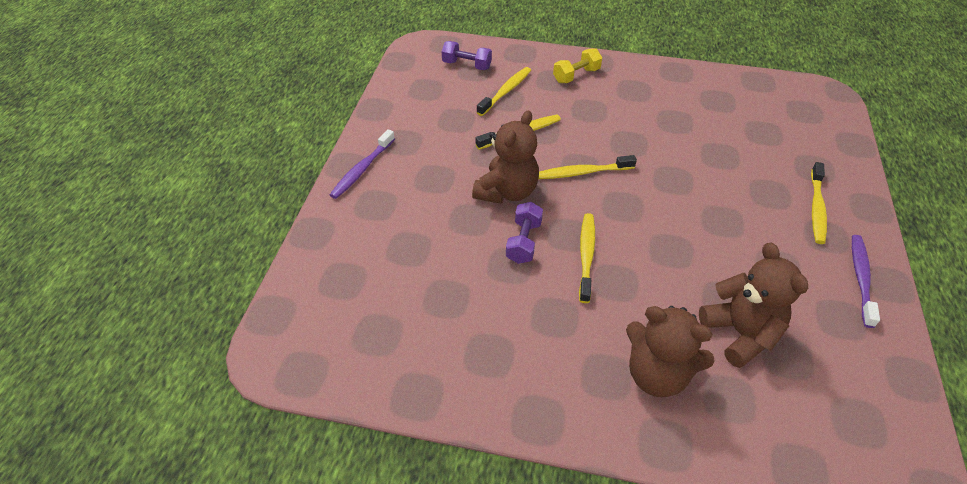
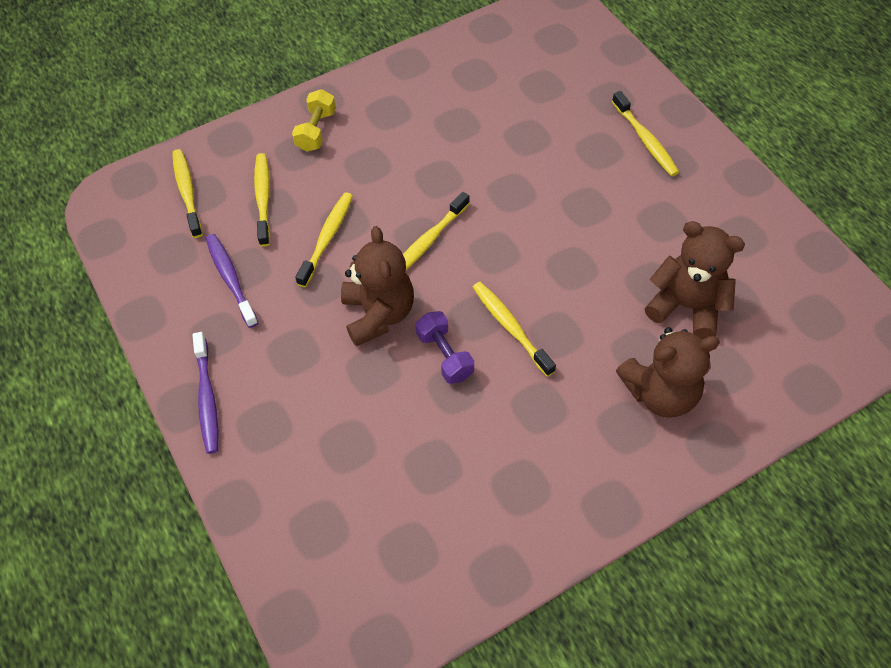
camera: 40 degrees left, 10 degrees up
purple dumbbell [441,41,492,70] -> yellow toothbrush [172,149,203,238]
purple toothbrush [852,235,880,328] -> purple toothbrush moved to [205,234,258,328]

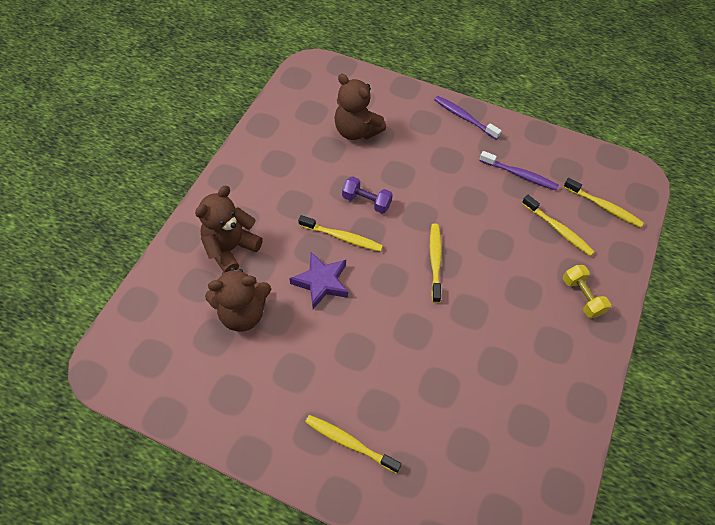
camera: 140 degrees right, 0 degrees up
yellow toothbrush [295,192,353,287] -> none
brown teddy bear [341,226,414,346] -> brown teddy bear moved to [335,74,386,140]
none -> purple star [289,252,348,309]

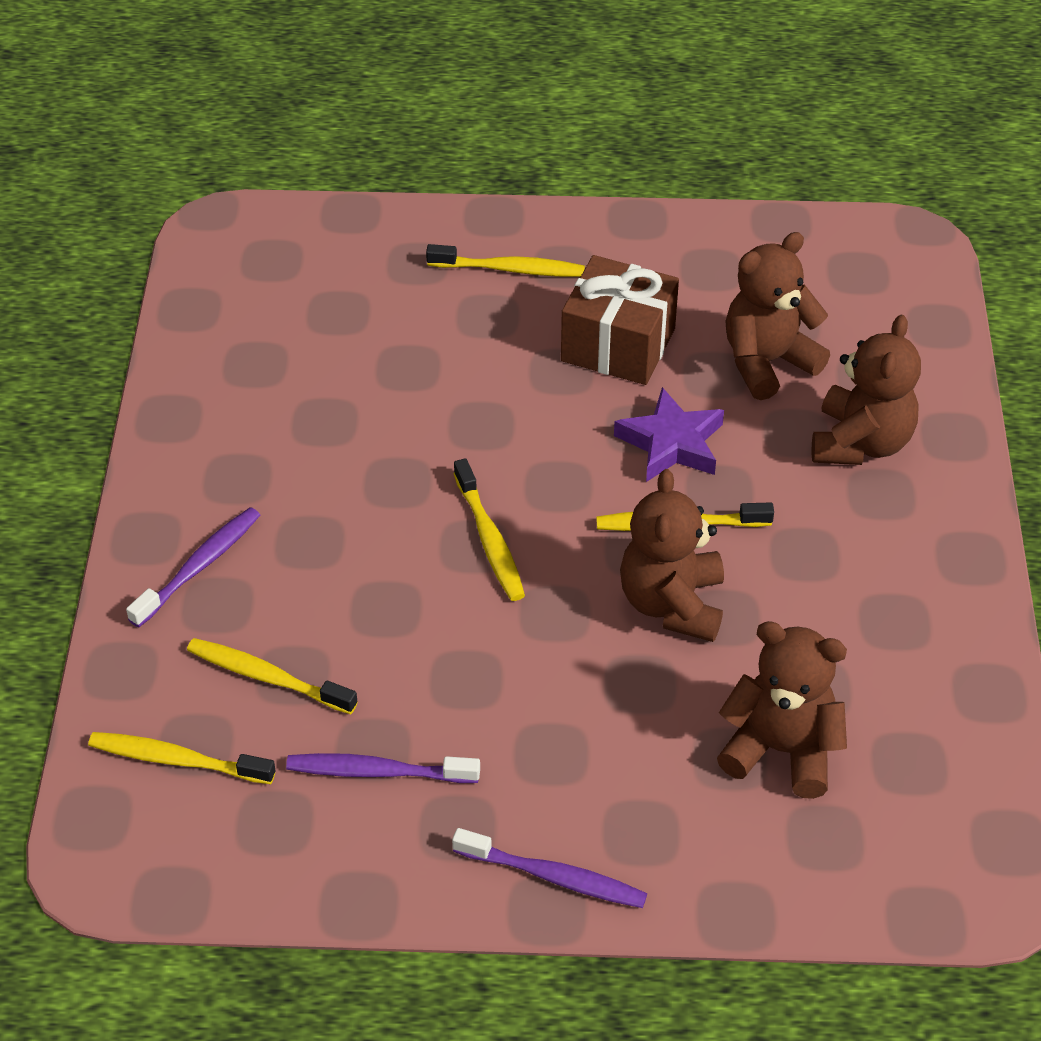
camera: 160 degrees right, 10 degrees down
purple dumbbell [342,176,393,214] -> brown teddy bear [620,469,724,642]
yellow dumbbell [563,265,611,318] -> purple toothbrush [126,507,260,627]
none -> brown gift [561,255,679,385]

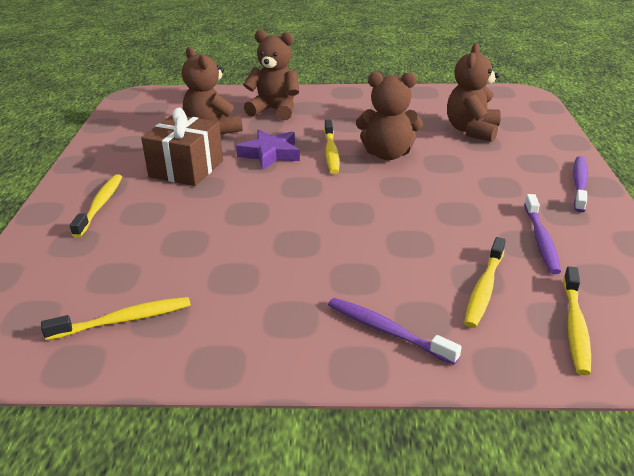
camera: 90 degrees left, 15 degrees down
yellow toothbrush [454,458,525,601] -> yellow toothbrush moved to [41,297,191,340]

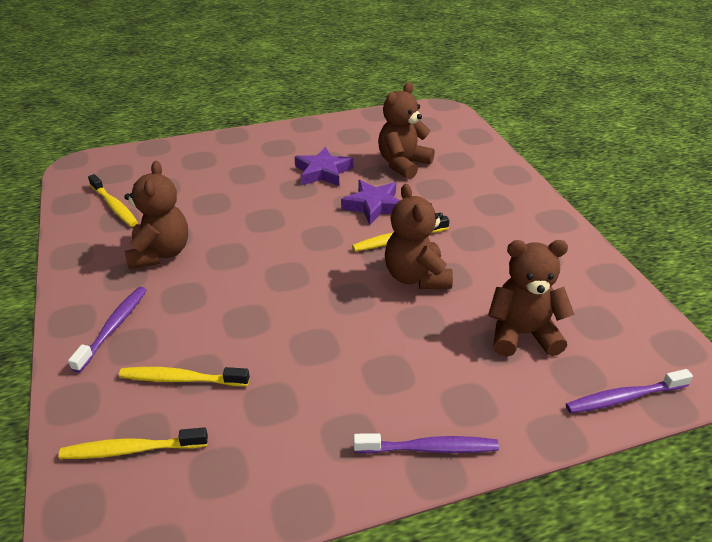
camera: 70 degrees right, 5 degrees up
yellow toothbrush [70,174,122,238] -> none
brown gift [141,108,223,186] -> purple star [295,147,353,186]
brown teddy bear [243,30,299,120] -> brown teddy bear moved to [124,161,188,269]
purple toothbrush [524,194,561,274] -> purple toothbrush moved to [566,369,693,413]

